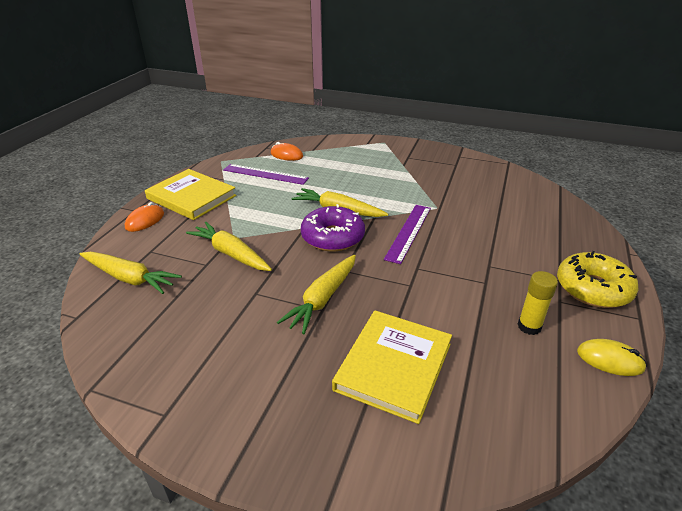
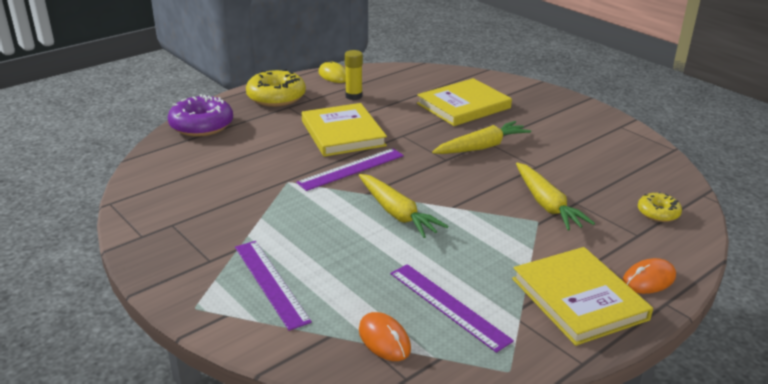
camera: 150 degrees left, 5 degrees down
yellow carrot [80,252,182,294] -> yellow donut [638,191,682,222]
purple donut [301,204,365,251] -> purple donut moved to [168,94,233,137]
none -> purple ruler [235,241,312,331]
none -> yellow book [302,103,387,157]

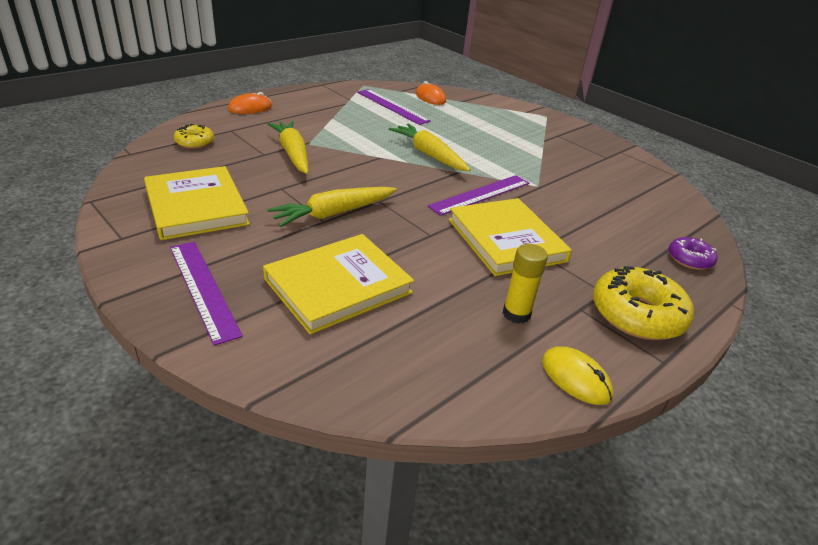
camera: 175 degrees right, 5 degrees up
purple donut [168,94,233,137] -> purple donut [668,237,718,270], size x0.55
purple ruler [235,241,312,331] -> purple ruler moved to [170,242,243,346]
yellow book [512,247,653,346] -> yellow book moved to [144,166,250,240]

